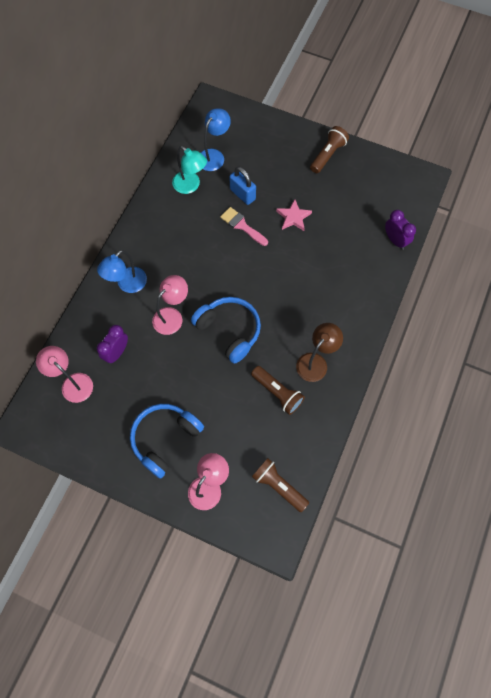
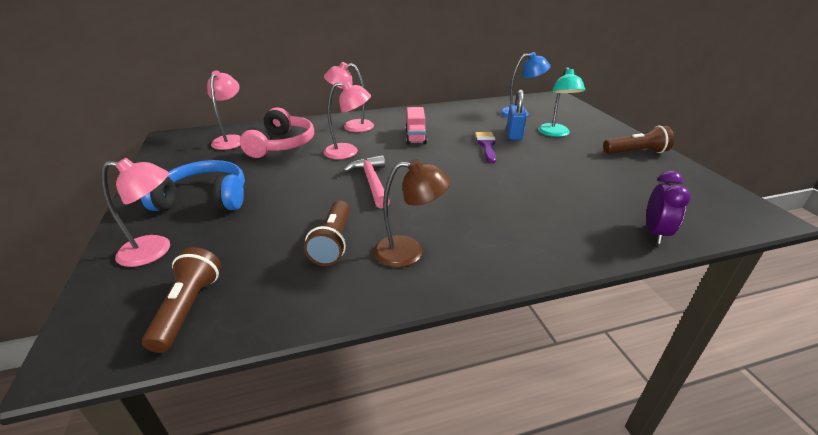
camera: 50 degrees right, 35 degrees down
blue lamp [97,250,147,293] -> pink lamp [324,62,374,132]
purple clock [97,325,128,364] -> pink headphones [240,107,314,158]
turquoise lamp [172,146,207,194] -> turquoise lamp moved to [538,67,585,137]
blue headphones [191,297,261,364] -> pink hammer [343,155,390,209]
pink brush [220,207,268,246] -> purple brush [475,132,496,163]
pink star [276,199,312,231] -> none
none -> pink truck [406,107,427,144]

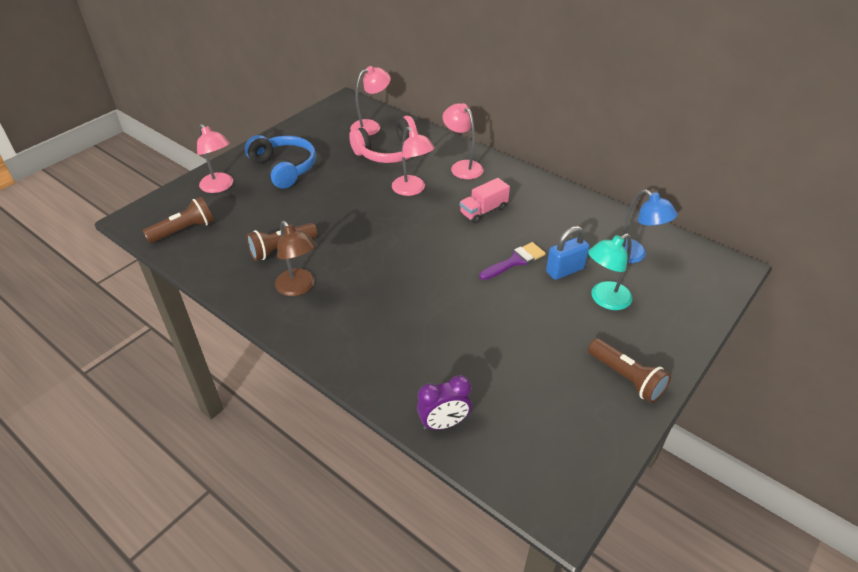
camera: 55 degrees right, 10 degrees up
pink hammer [343,155,390,209] -> none

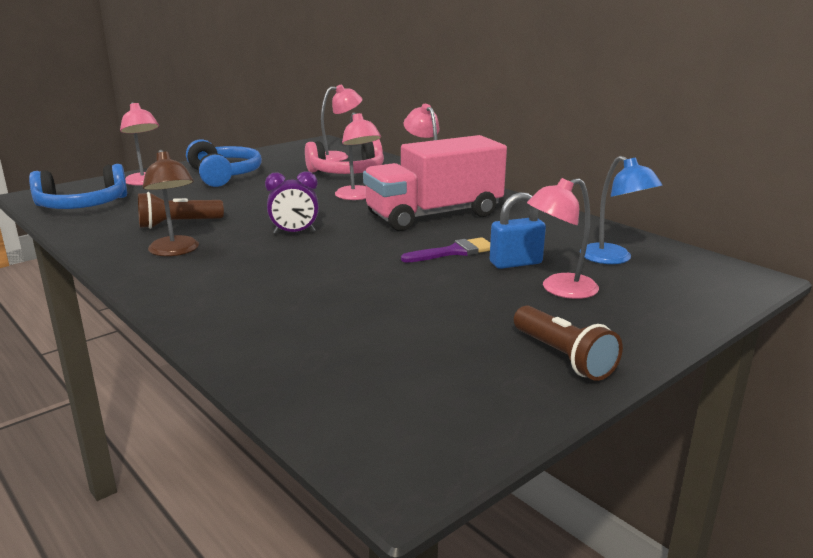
camera: 10 degrees right, 20 degrees down
brown flashlight [143,197,214,243] -> blue headphones [29,164,127,209]
purple clock [417,375,472,430] -> purple clock moved to [265,171,319,234]
pink truck [460,178,510,223] -> pink truck [363,135,507,231], size x2.18
turquoise lamp [588,233,632,310] -> pink lamp [527,178,599,299]

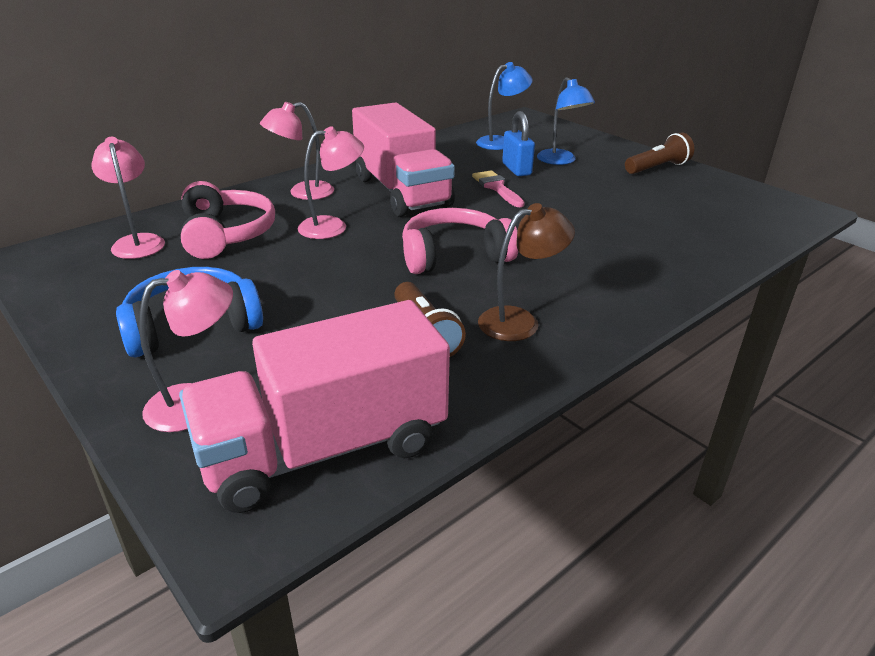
camera: 90 degrees left, 10 degrees up
blue headphones [29,164,127,209] -> pink truck [179,300,450,513]
purple clock [265,171,319,234] -> pink headphones [402,208,518,274]
purple brush [401,237,490,263] -> pink brush [472,170,525,207]
pink lamp [527,178,599,299] -> blue lamp [537,77,595,165]

